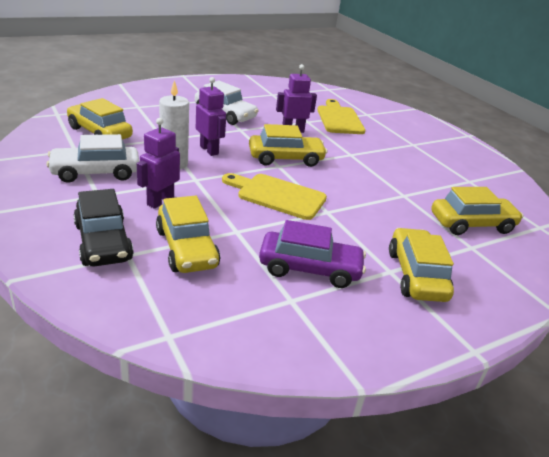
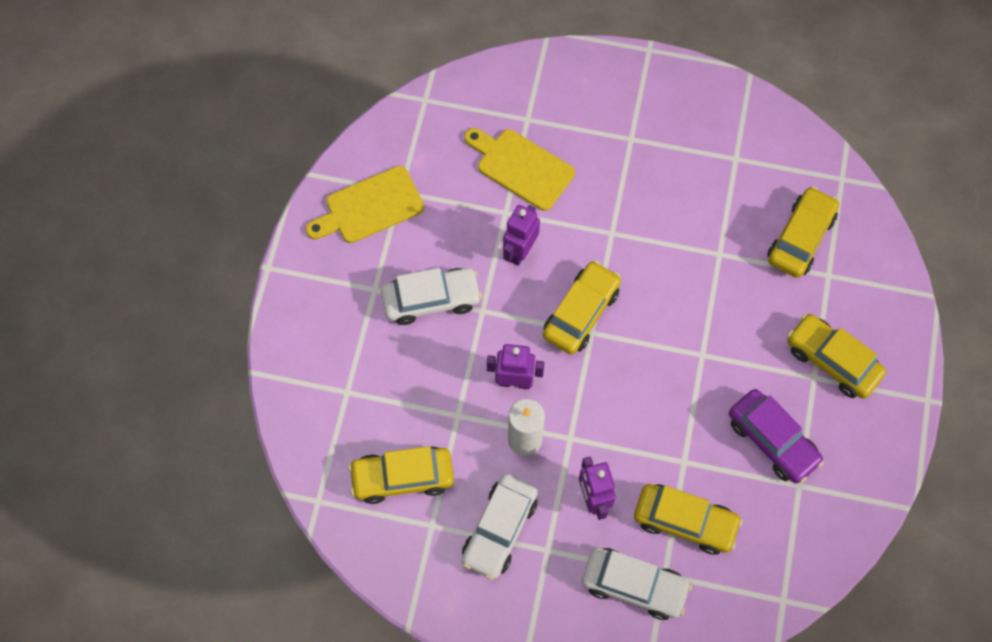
camera: 45 degrees left, 35 degrees up
black car [73,189,134,266] -> white car [582,548,692,620]
yellow cutting board [222,173,327,220] -> yellow cutting board moved to [306,166,424,243]
purple car [259,220,366,288] -> purple car turned 90 degrees clockwise [729,389,824,483]

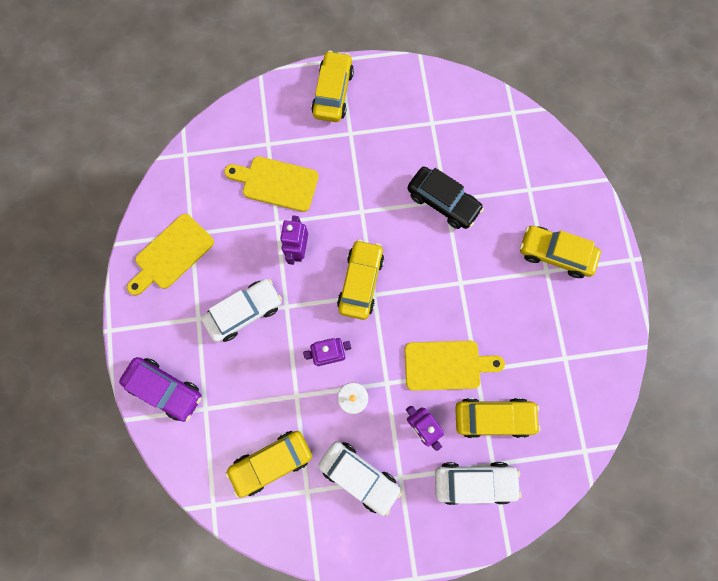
camera: 20 degrees left, 10 degrees up
white car [462,474,538,580] -> white car turned 60 degrees counterclockwise [318,441,402,516]
purple car [729,389,824,483] -> purple car moved to [119,357,202,422]
yellow car [767,186,839,278] -> yellow car moved to [311,50,354,122]
none -> yellow cutting board [405,341,505,391]
none -> black car [408,167,484,229]

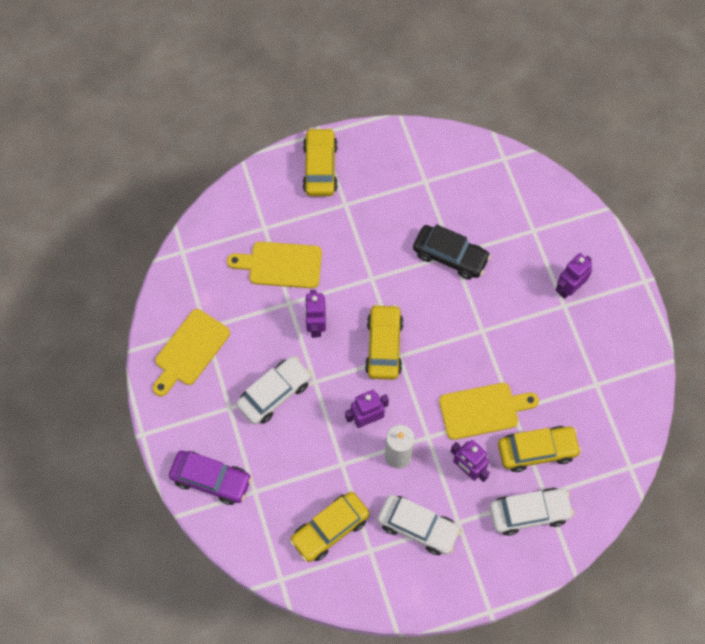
camera: 10 degrees left, 10 degrees down
yellow car [520,226,601,278] -> purple robot [555,253,593,299]

